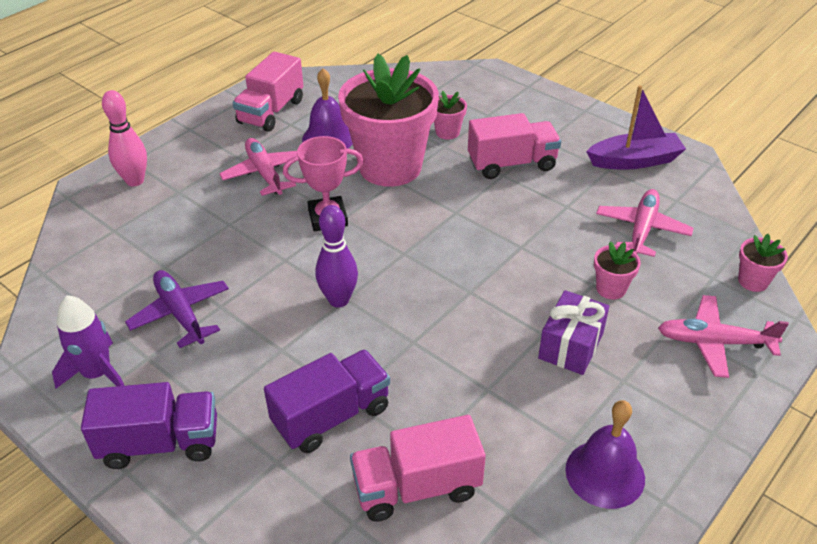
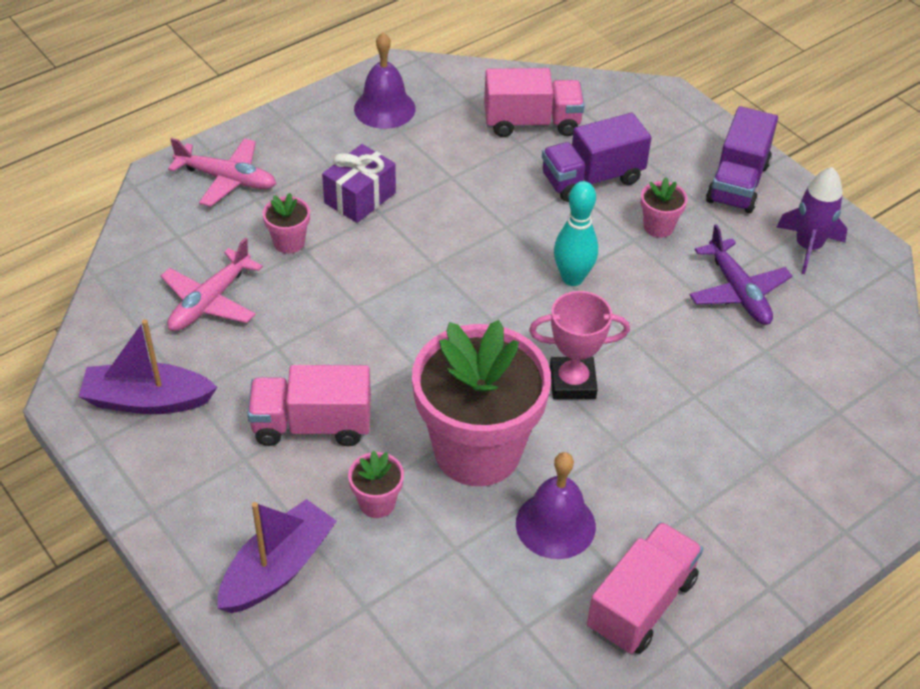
camera: 170 degrees left, 5 degrees up
purple truck [81,382,217,469] -> purple truck turned 75 degrees counterclockwise [706,106,778,213]
pink bowling pin [102,90,147,186] -> none
pink plane [219,138,298,196] -> none
purple bowling pin [315,205,358,307] -> turquoise bowling pin [554,181,598,286]
pink flower pot [738,234,788,292] -> pink flower pot moved to [641,178,687,238]
none -> purple boat [217,499,337,613]

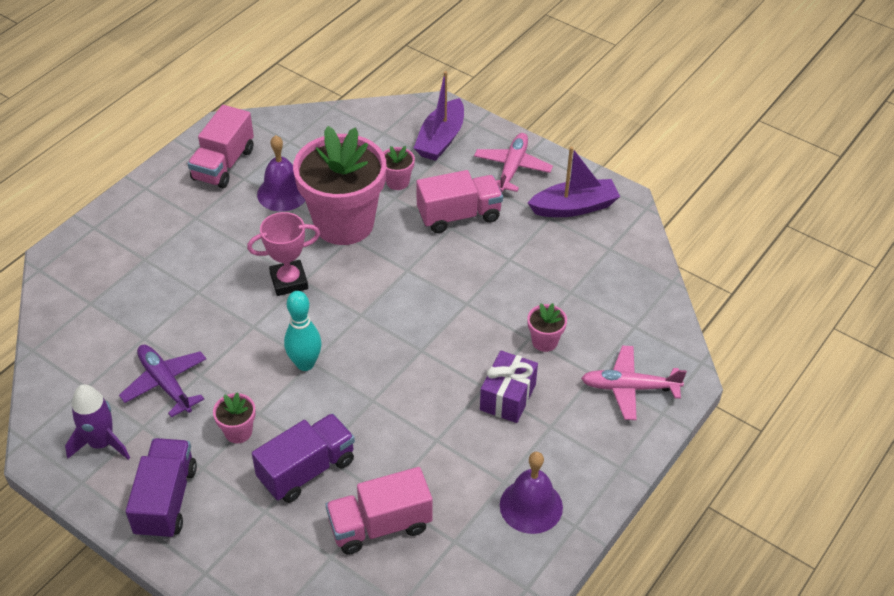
camera: 165 degrees right, 0 degrees up
pink plane [161,238,263,331] -> pink plane moved to [474,133,553,192]

